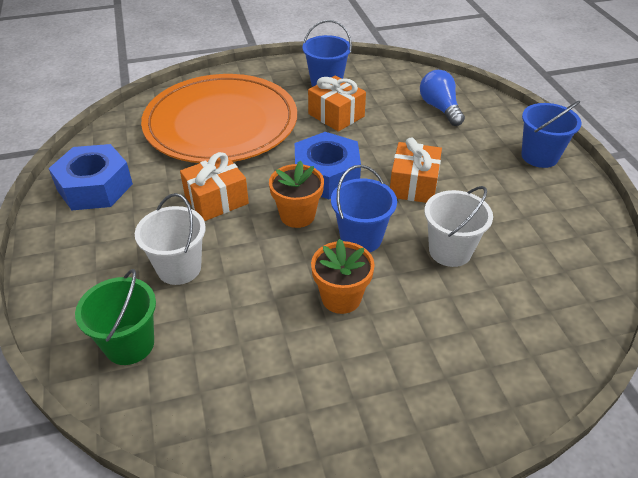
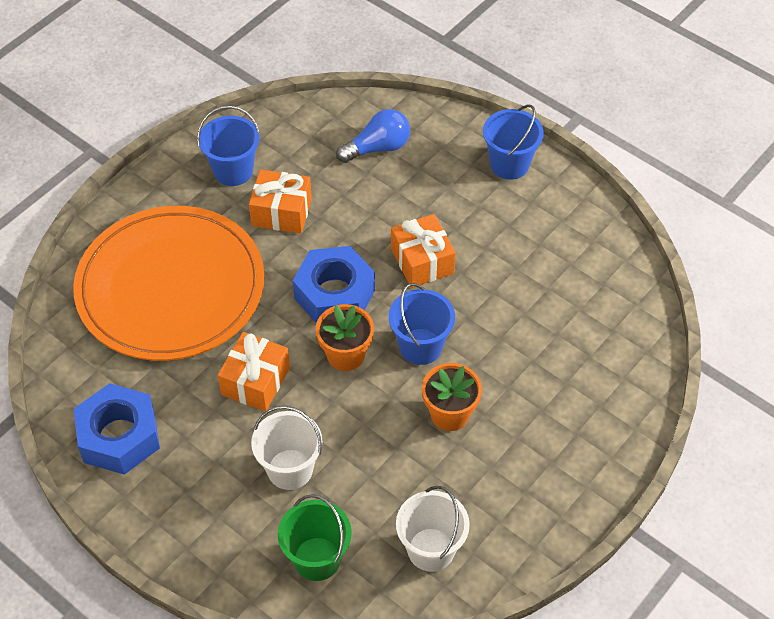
camera: 35 degrees left, 10 degrees up
blue light bulb [420,70,465,126] -> blue light bulb turned 120 degrees clockwise [336,109,410,163]
white bucket [424,186,493,267] -> white bucket moved to [396,486,470,572]

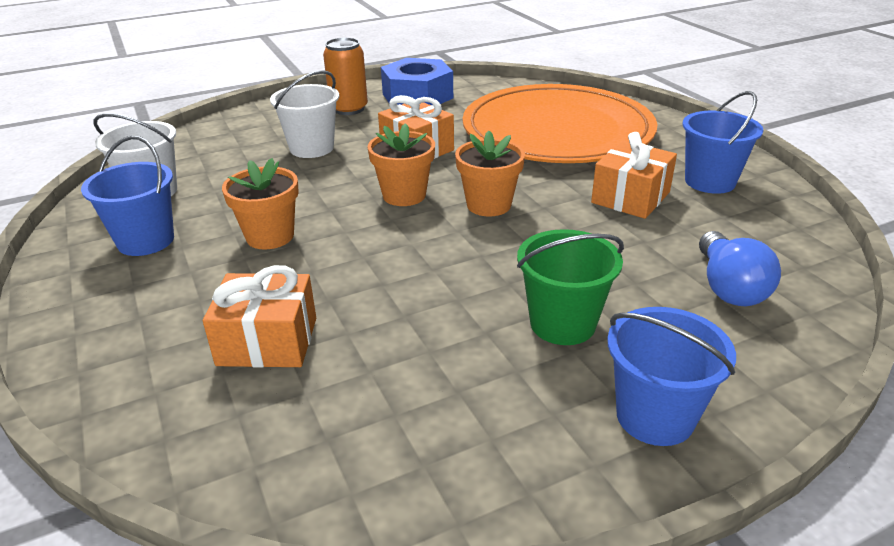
camera: 115 degrees right, 20 degrees down
green bucket [278,494,352,581] -> green bucket moved to [517,229,624,345]
blue nut [293,246,375,323] -> orange flower pot [455,131,525,216]
blue bucket [389,283,455,365] -> blue bucket moved to [81,136,174,256]
orange gift [391,214,456,288] -> orange gift moved to [203,265,316,368]
none -> orange can [323,37,368,115]

